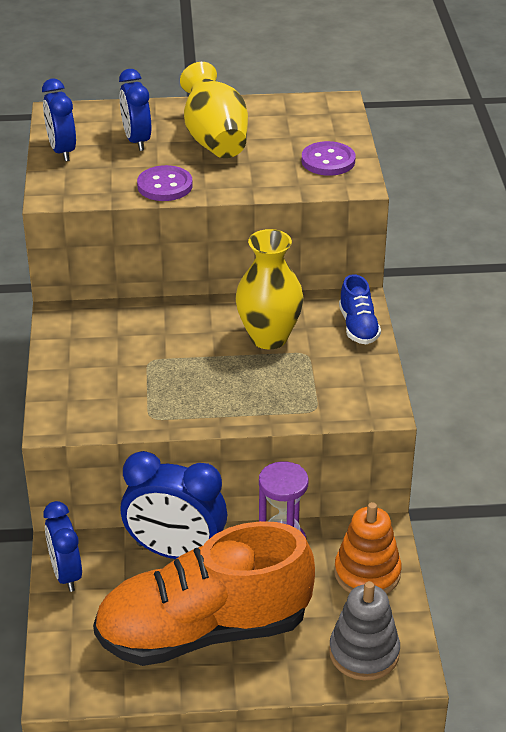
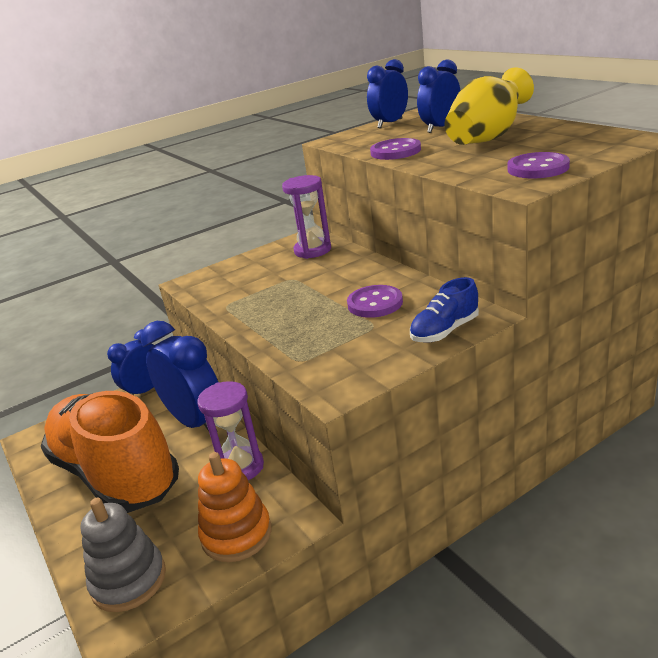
camera: 65 degrees right, 10 degrees down
blue clock [120,451,227,559] -> blue clock turned 150 degrees clockwise [141,321,218,431]
yellow vase [235,229,304,349] -> purple button [347,285,403,318]
none -> purple hourglass [282,175,331,259]

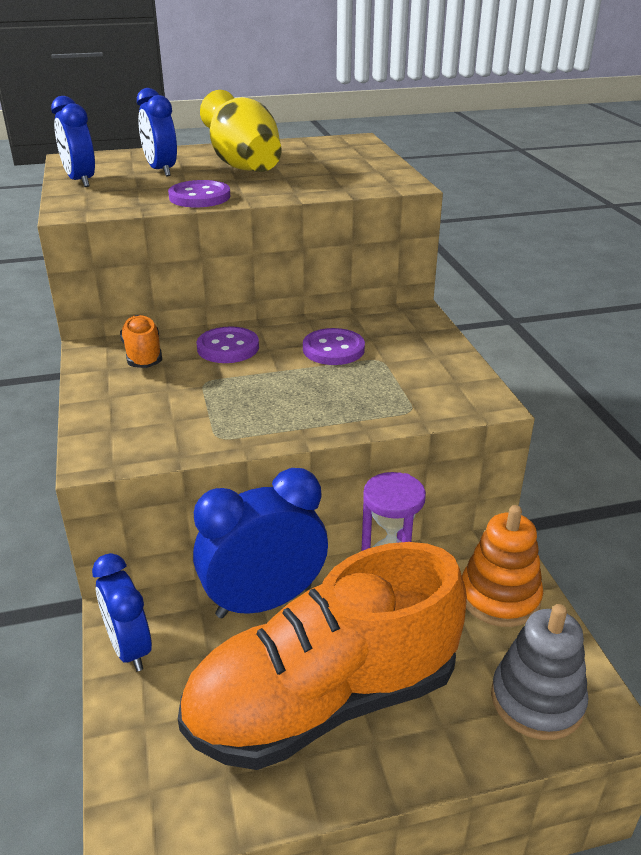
camera: 75 degrees left, 5 degrees up
purple hourglass [282,175,331,259] -> orange shoe [120,315,162,368]
blue shoe [410,277,479,343] -> none
purple button [508,152,570,178] -> purple button moved to [197,326,259,363]

